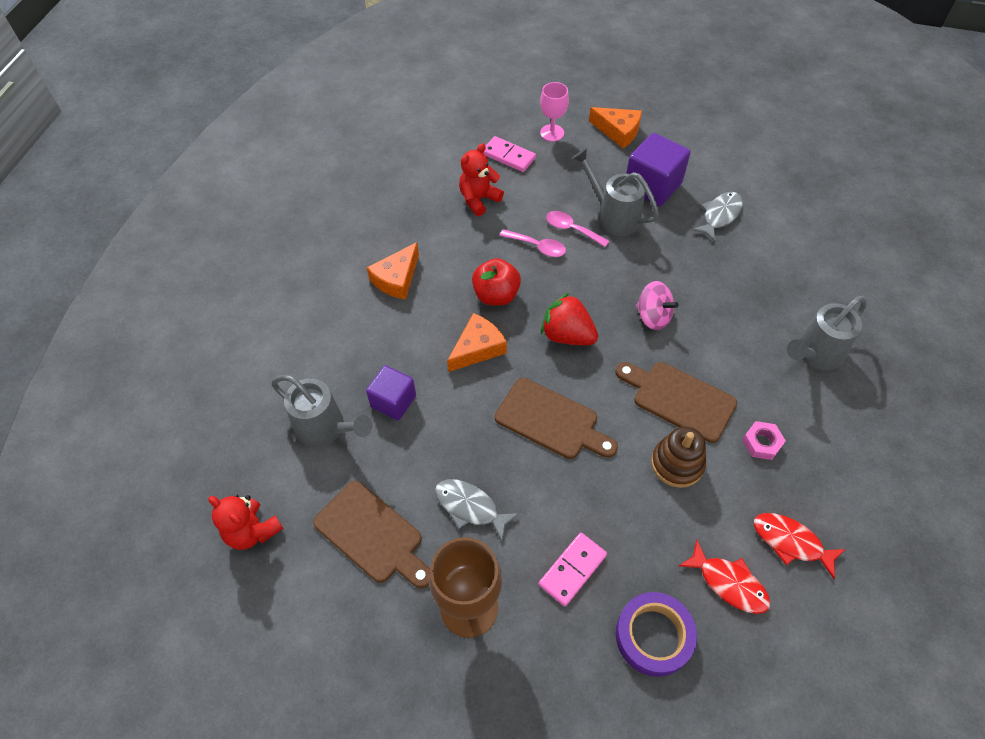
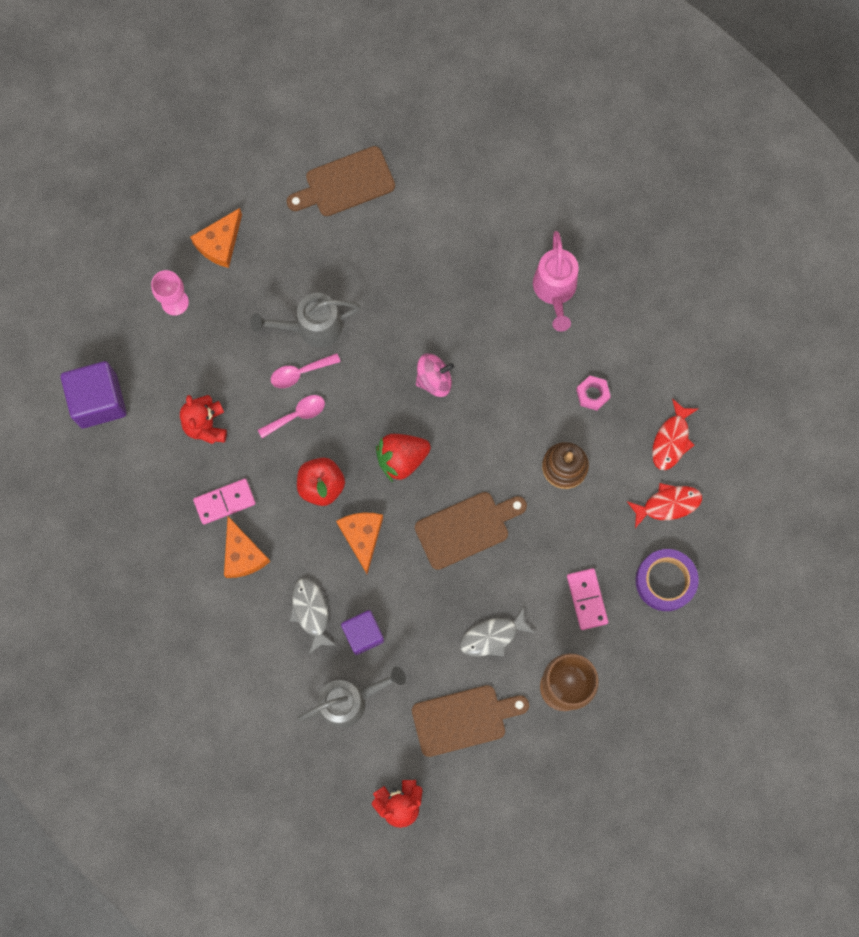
camera: 55 degrees left, 20 degrees up
pink domino [483,136,536,172] -> pink domino moved to [193,479,256,525]
orange cheese [589,107,642,148] -> orange cheese turned 150 degrees clockwise [190,208,242,268]
brown cutting board [615,362,737,443] -> brown cutting board moved to [287,146,395,216]
purple cube [626,133,691,206] -> purple cube moved to [60,361,127,428]
grey fish [692,192,743,242] -> grey fish moved to [289,578,337,654]
red fish [754,513,846,579] -> red fish turned 45 degrees counterclockwise [652,398,698,470]
grey watering can [787,296,867,370] -> pink watering can [533,231,579,332]

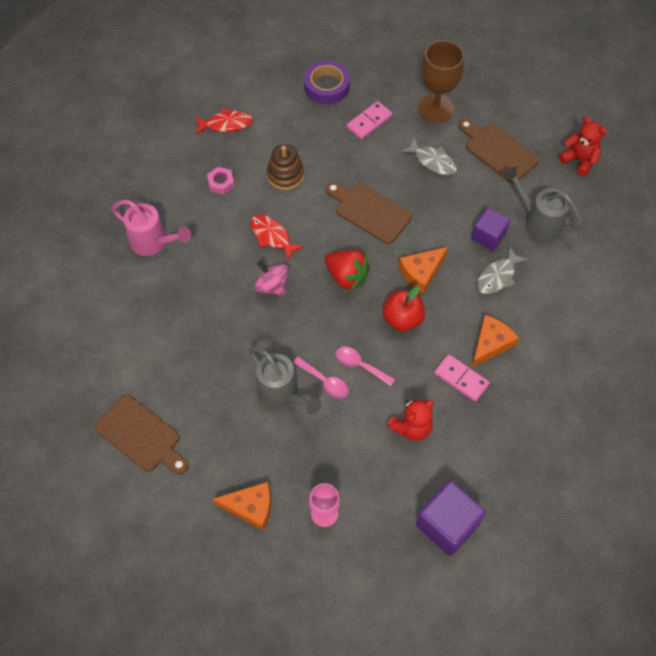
camera: 120 degrees left, 15 degrees down
pink watering can [533,231,579,332] -> pink watering can turned 60 degrees clockwise [112,200,191,256]
red fish [627,483,702,528] -> red fish moved to [250,215,304,261]

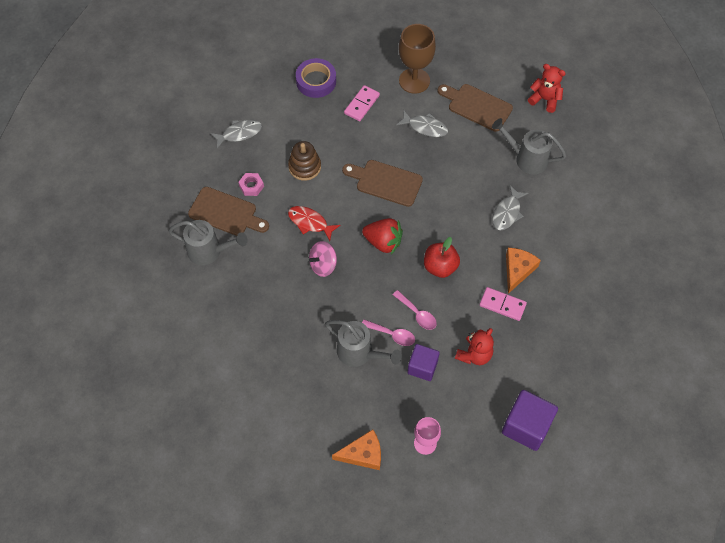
camera: 15 degrees left, 0 degrees up
brown cutting board [95,395,189,475] -> brown cutting board moved to [188,187,269,236]
pink watering can [112,200,191,256] -> grey watering can [169,220,247,265]
red fish [195,108,253,135] -> grey fish [210,120,262,148]
pink spinning top [254,261,289,296] -> pink spinning top turned 60 degrees counterclockwise [309,241,337,277]
pink spoon [336,346,395,386] -> pink spoon turned 150 degrees counterclockwise [393,290,437,330]
orange cheese [398,247,448,293] -> none
purple cube [471,208,510,251] -> purple cube moved to [407,344,440,381]

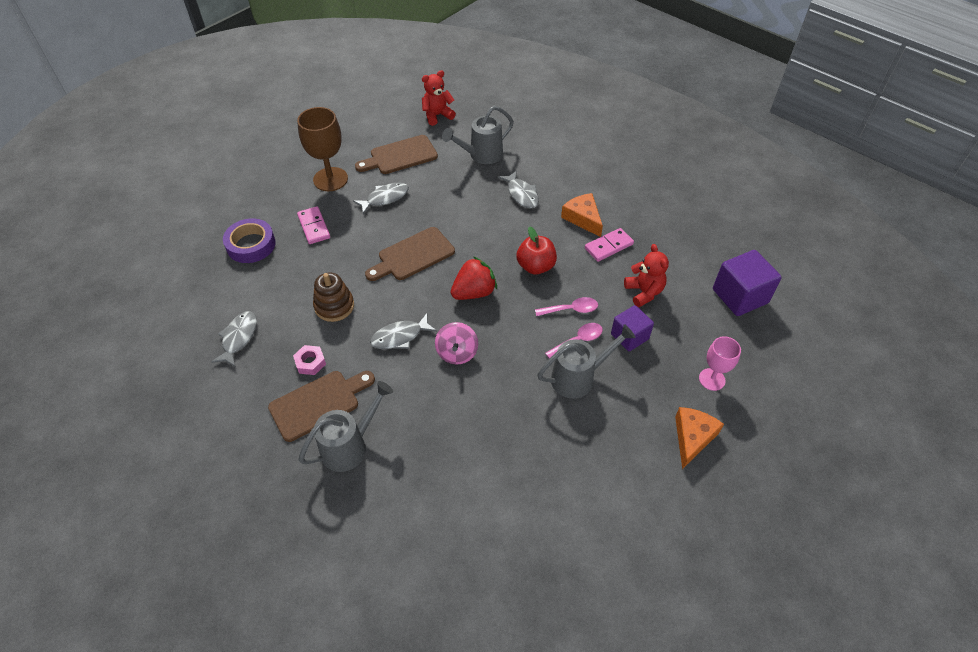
camera: 55 degrees left, 10 degrees down
red fish [288,206,341,241] -> grey fish [370,313,437,349]

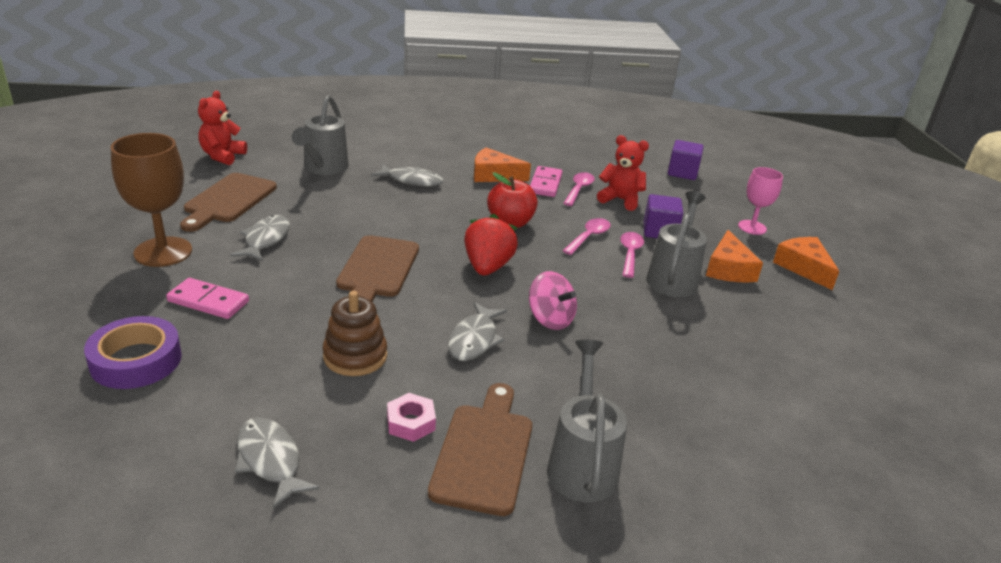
camera: 50 degrees left, 20 degrees down
purple cube [713,250,782,316] -> purple cube [668,140,704,180], size x0.66
none -> pink spoon [563,172,595,206]
none -> orange cheese [706,230,763,282]

